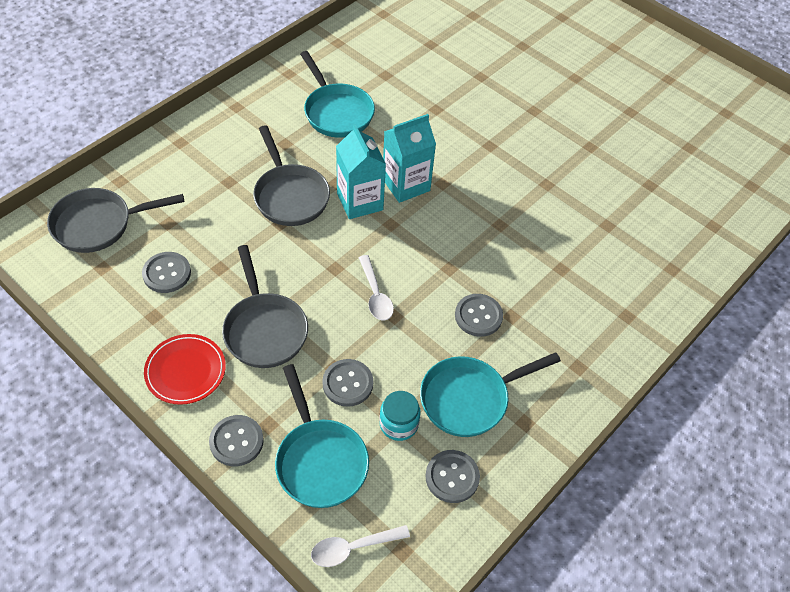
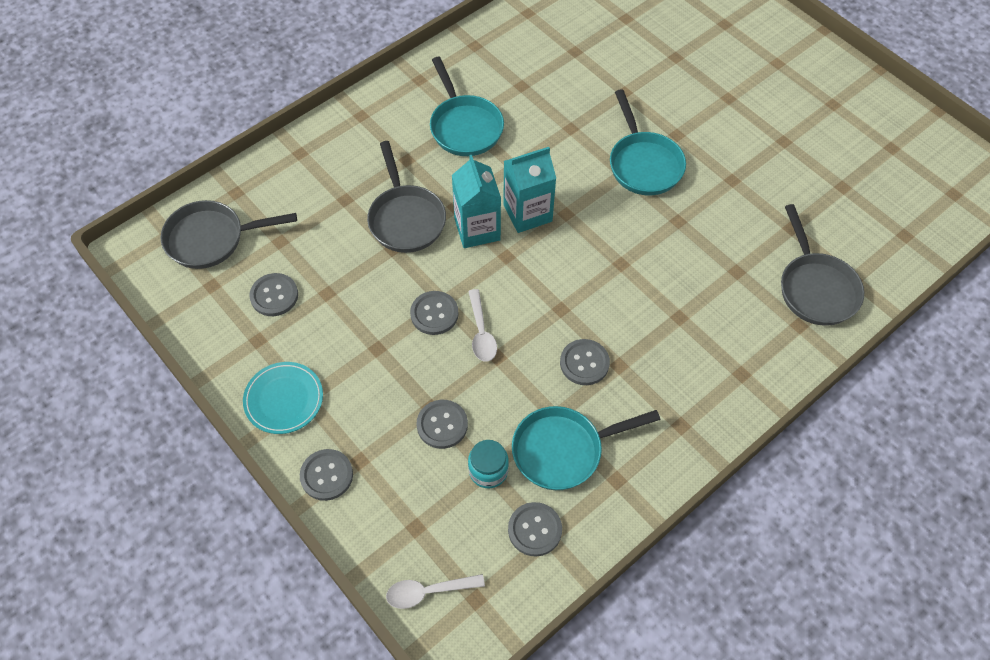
camera: 10 degrees right, 5 degrees up
red plate [144,334,226,405] -> turquoise plate [243,362,323,434]
grey pan [222,245,308,368] -> grey pan moved to [781,204,864,326]
turquoise pan [275,364,369,508] -> turquoise pan moved to [610,89,686,195]
none -> grey button [410,291,459,335]

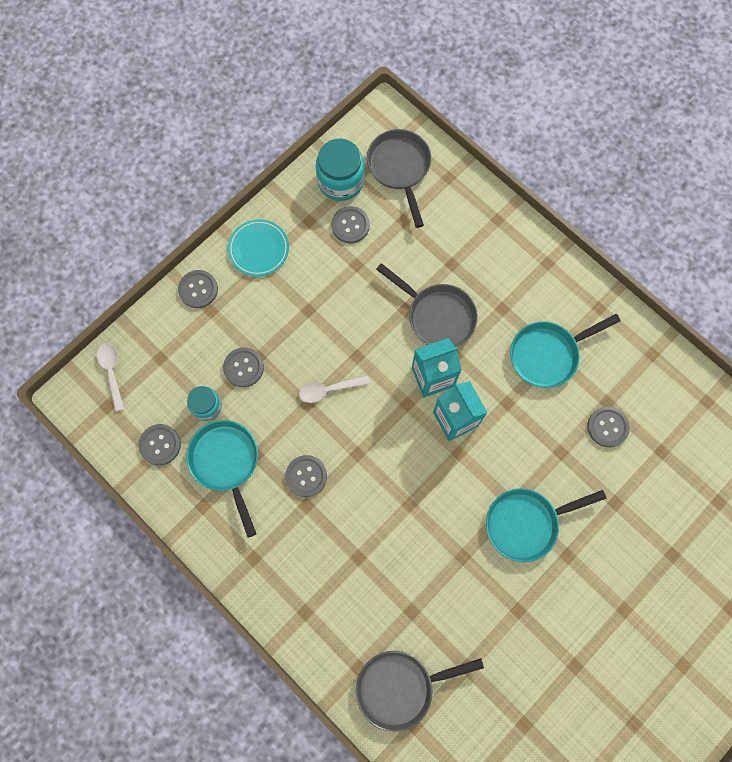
camera: 85 degrees right, 15 degrees up
grey pan [367,141,446,253] -> grey pan turned 120 degrees counterclockwise [376,263,478,347]
grey button [410,291,459,335] -> grey button moved to [587,406,630,447]
none -> turquoise jar [316,139,365,201]

